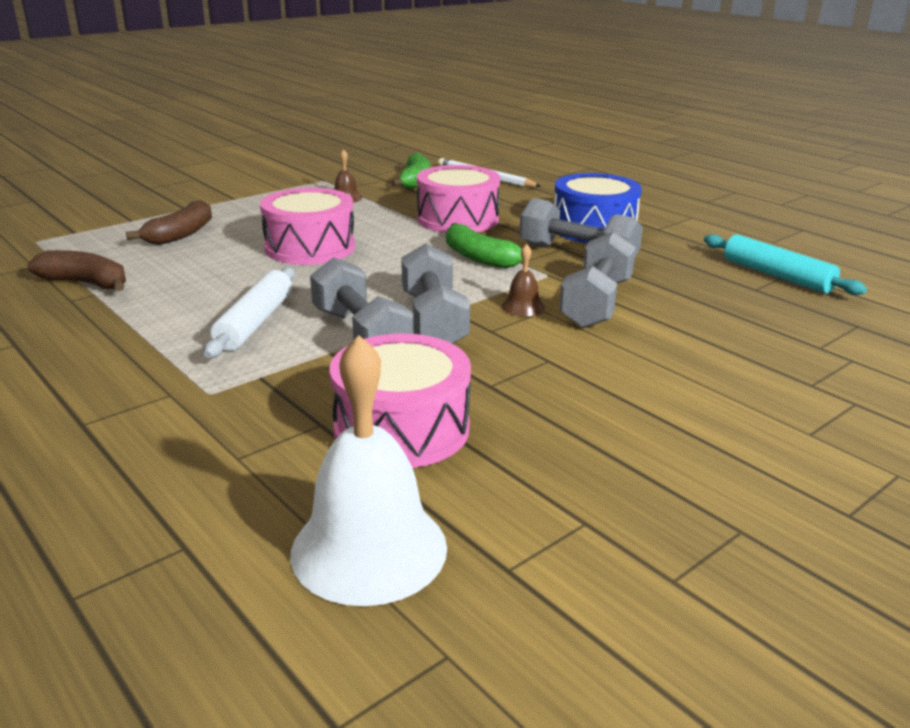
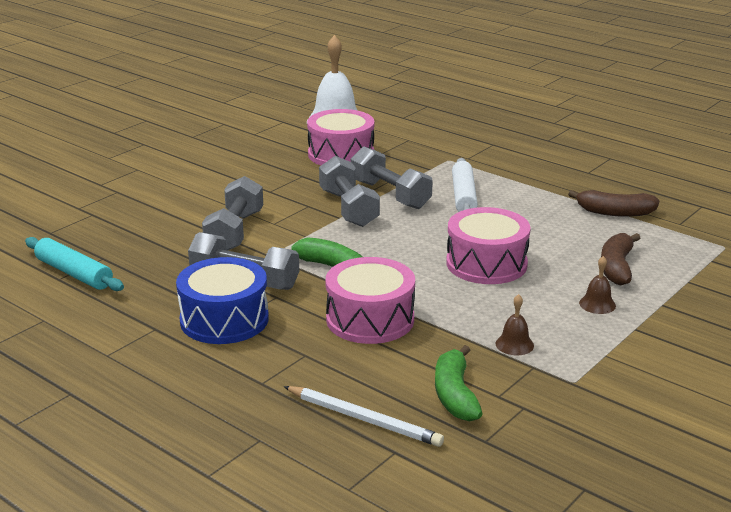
camera: 170 degrees right, 0 degrees up
brown bell [501,244,545,316] -> brown bell moved to [579,256,616,314]

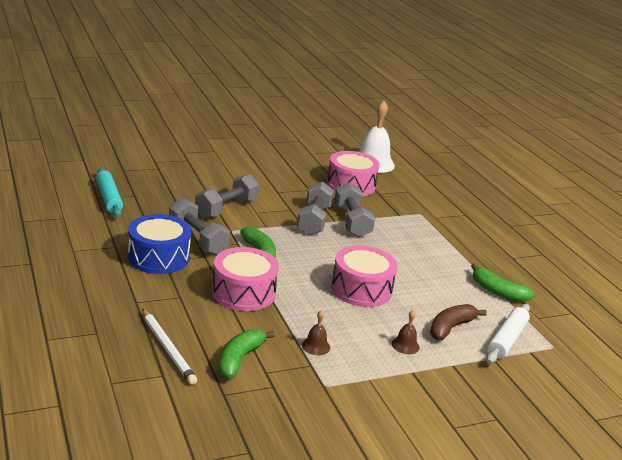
camera: 25 degrees right, 0 degrees up
white rolling pin [452,158,478,212] -> white rolling pin moved to [486,304,530,364]
brown banana [568,190,659,217] -> green banana [471,264,534,302]

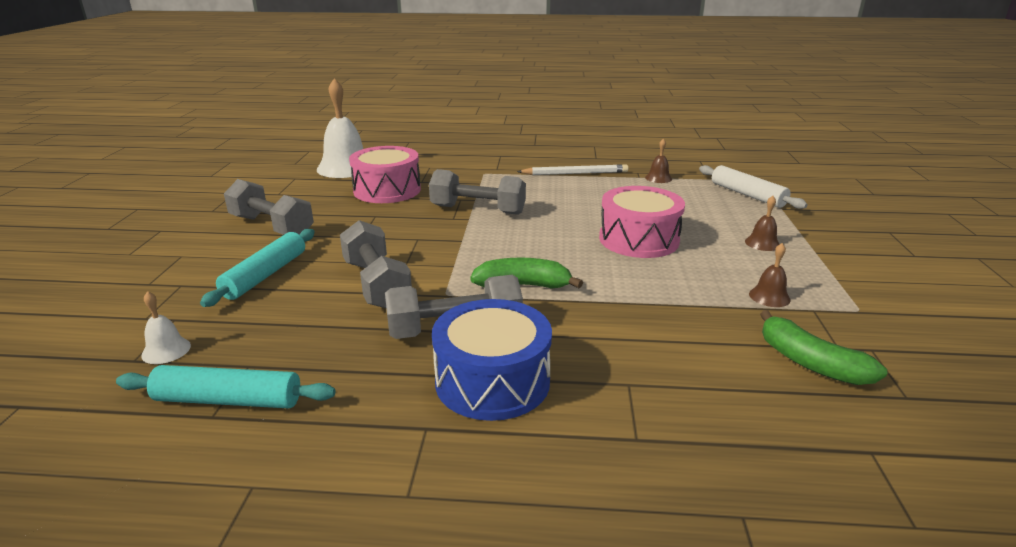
camera: 60 degrees left, 0 degrees up
white pencil [142,309,197,385] -> white pencil moved to [517,164,628,175]
pink drum [212,247,279,311] -> none
grey dumbbell [297,181,334,235] -> grey dumbbell moved to [224,179,314,235]
brown banana [430,304,487,340] -> none
green banana [471,264,534,302] -> brown bell [645,138,672,183]
none -> white bell [141,291,191,364]
none -> turquoise rolling pin [200,229,315,307]

